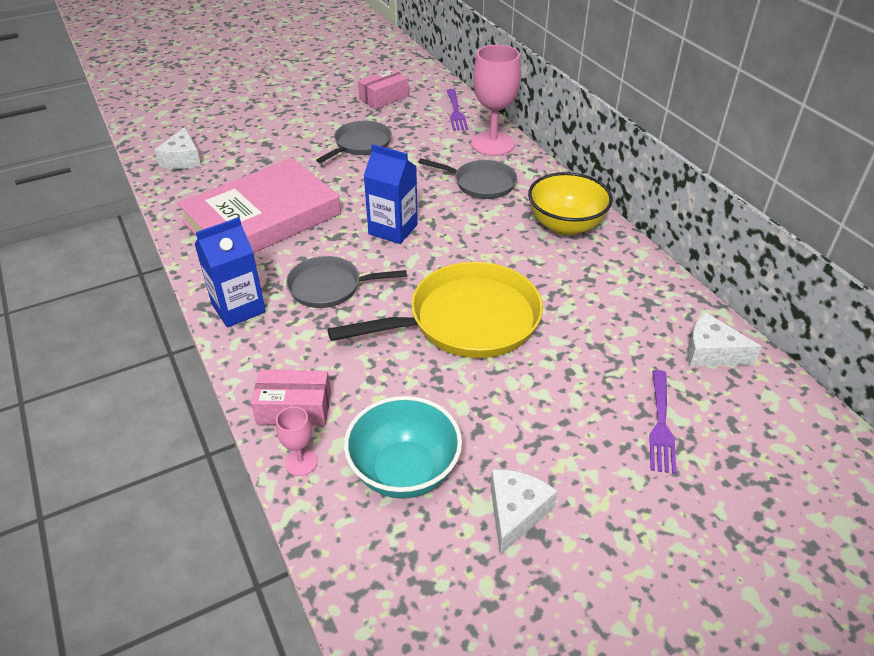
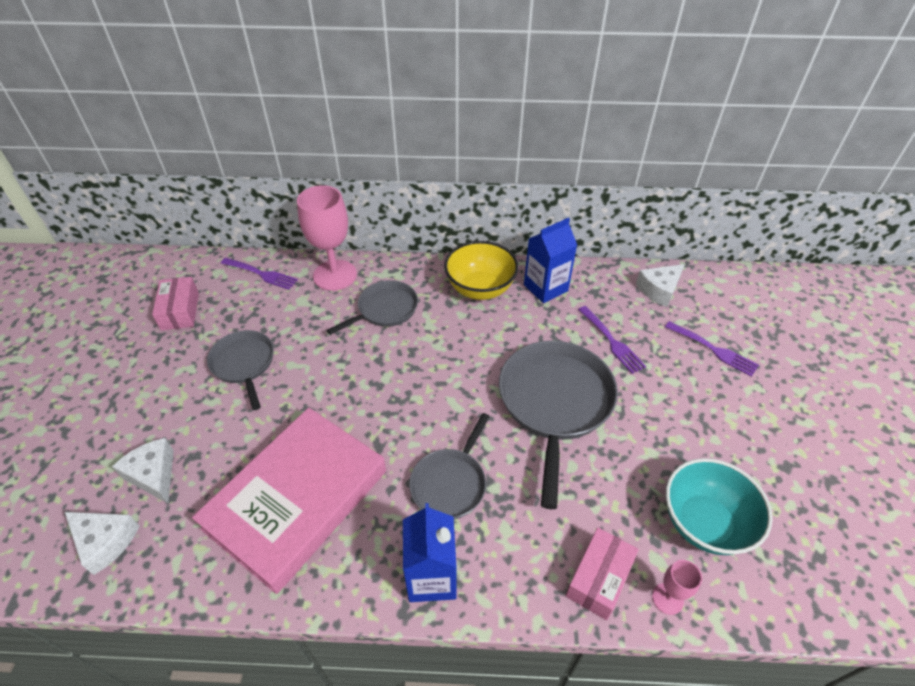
camera: 60 degrees left, 5 degrees up
pink book [177,158,341,253] -> pink book turned 45 degrees clockwise [192,408,386,594]
yellow pan [327,262,543,358] -> grey pan [499,341,618,509]
blue carton [364,144,418,244] -> blue carton moved to [524,218,577,303]
white cheese [491,469,557,555] -> white cheese moved to [112,438,174,503]
none -> purple fork [578,306,646,374]

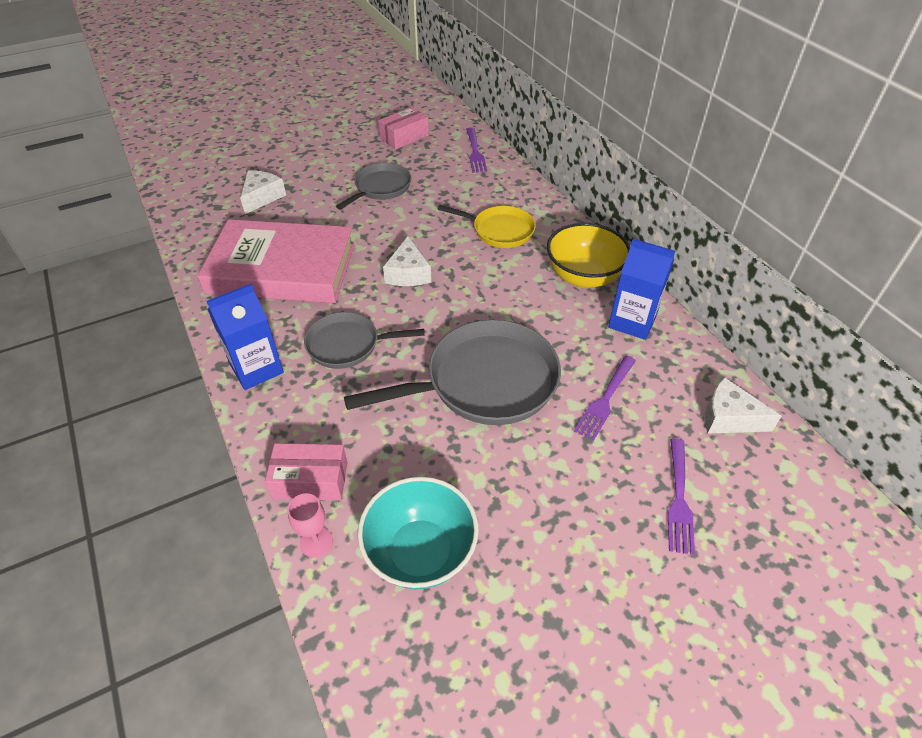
camera: 60 degrees right, 0 degrees up
white cheese [65,512,139,575] -> white cheese moved to [383,236,431,286]
pink goblet [297,185,357,291] -> none
grey pan [327,280,418,335] -> yellow pan [438,205,536,248]

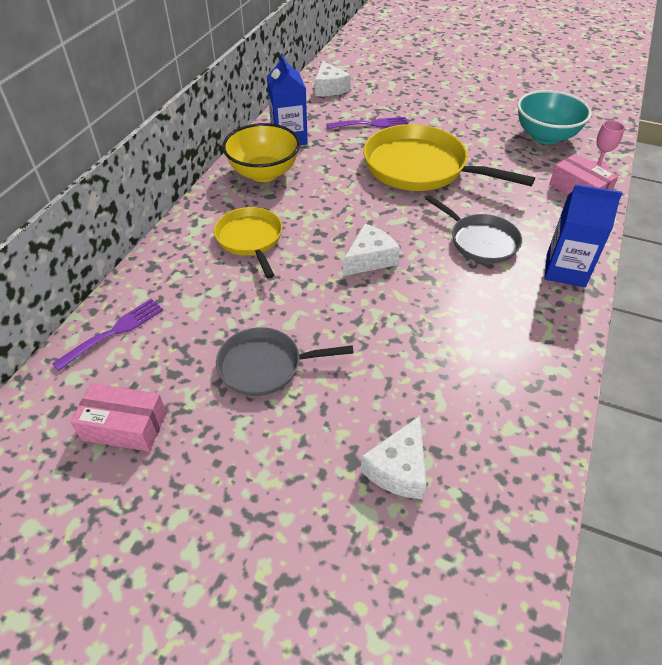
camera: 130 degrees left, 0 degrees up
pink book [197,219,355,303] -> none
white cheese [240,170,286,214] -> white cheese turned 45 degrees counterclockwise [361,416,426,499]
grey pan [344,320,561,425] -> yellow pan [363,124,535,191]
purple fork [668,438,695,555] -> none

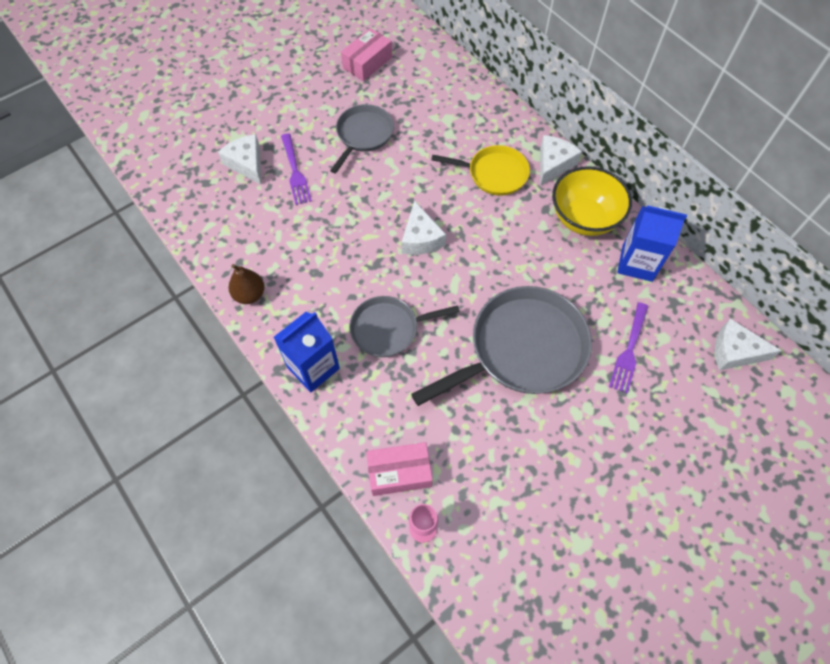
camera: 120 degrees right, 15 degrees up
purple fork [52,299,163,371] -> purple fork moved to [281,134,312,205]
yellow pan [363,124,535,191] -> grey pan [411,286,592,406]
turquoise bowl [517,90,592,144] -> none
none -> brown pear [228,264,265,304]
none -> white cheese [540,135,582,186]

